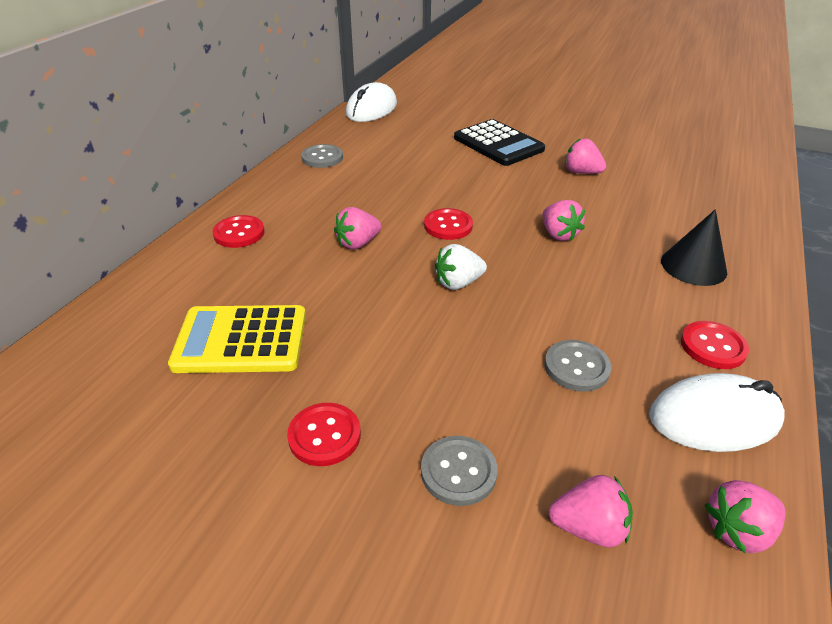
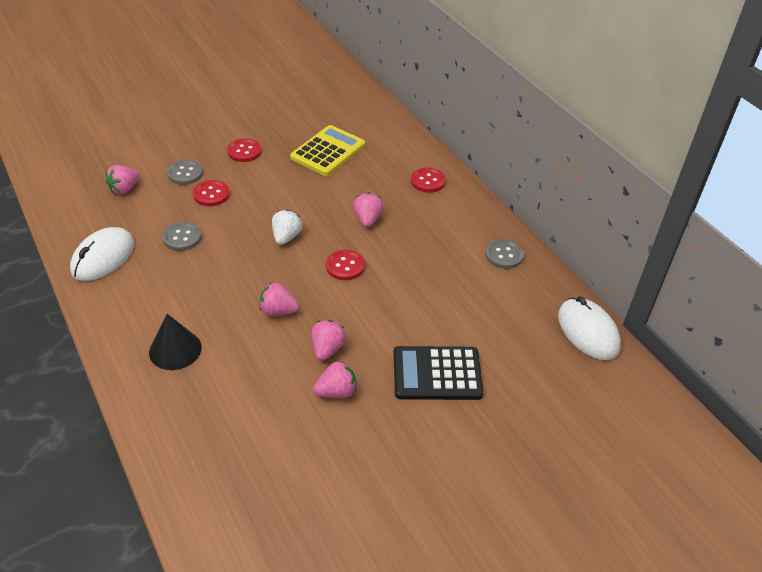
camera: 125 degrees right, 5 degrees up
red button [681,321,749,369] -> red button moved to [193,180,230,206]
pink strawberry [705,480,786,553] -> pink strawberry moved to [312,320,346,361]

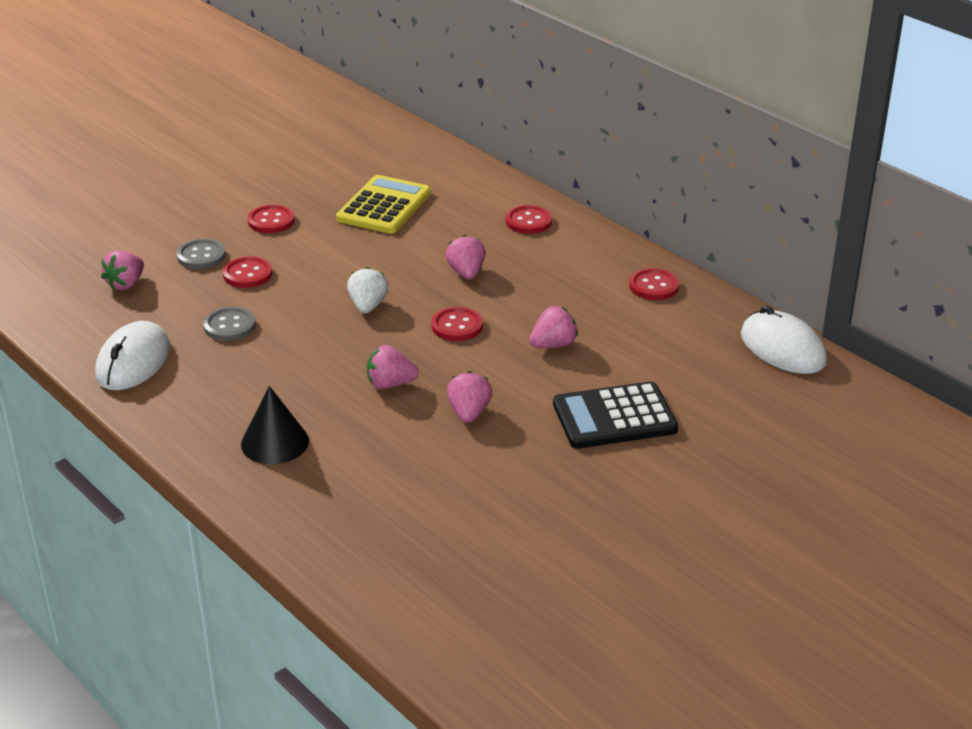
camera: 10 degrees left, 10 degrees down
pink strawberry [313,361,356,398] -> pink strawberry moved to [529,306,578,348]
grey button [485,239,524,269] -> red button [629,268,679,300]

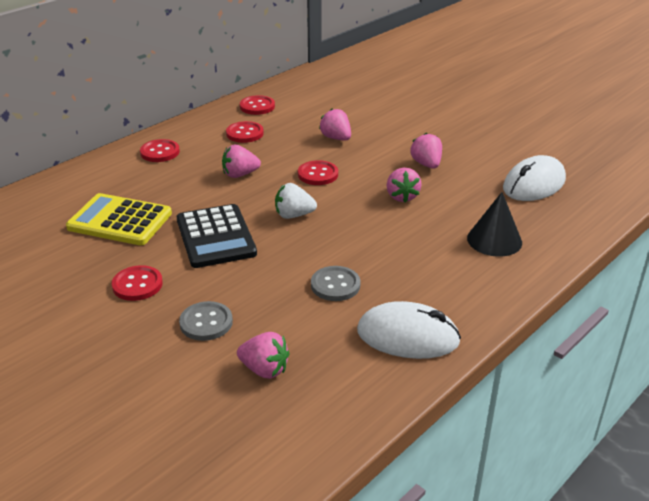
camera: 95 degrees left, 0 degrees up
red button [223,256,273,288] -> red button moved to [226,121,264,143]
pink strawberry [447,371,492,423] -> pink strawberry turned 75 degrees clockwise [411,133,442,169]
black calculator [553,381,678,449] -> black calculator moved to [177,204,257,268]
white mouse [741,305,827,374] -> white mouse moved to [503,155,566,201]

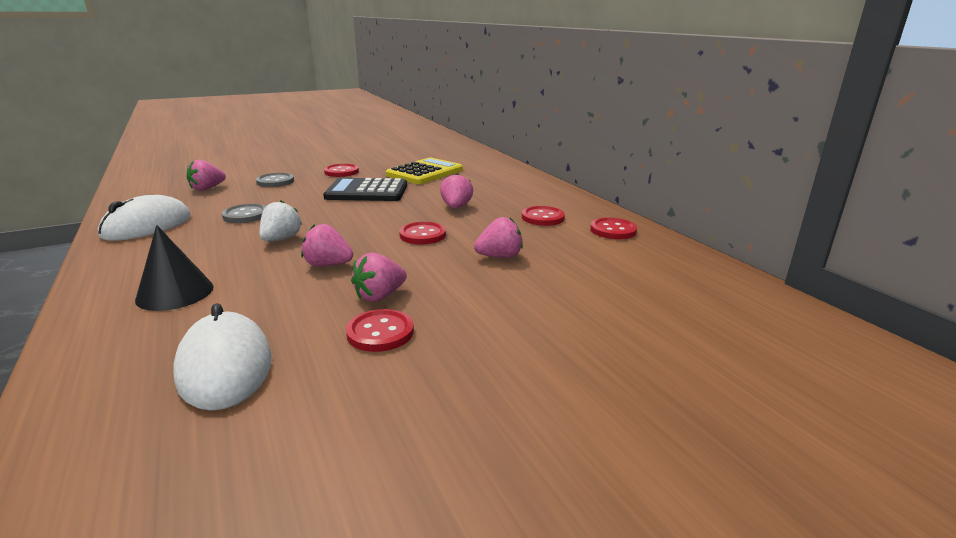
camera: 110 degrees right, 10 degrees down
red button [140,139,180,162] -> red button moved to [346,309,414,352]
white strawberry [275,183,317,219] -> white strawberry moved to [259,201,302,242]
pink strawberry [411,133,442,169] -> pink strawberry turned 135 degrees clockwise [351,253,407,302]

